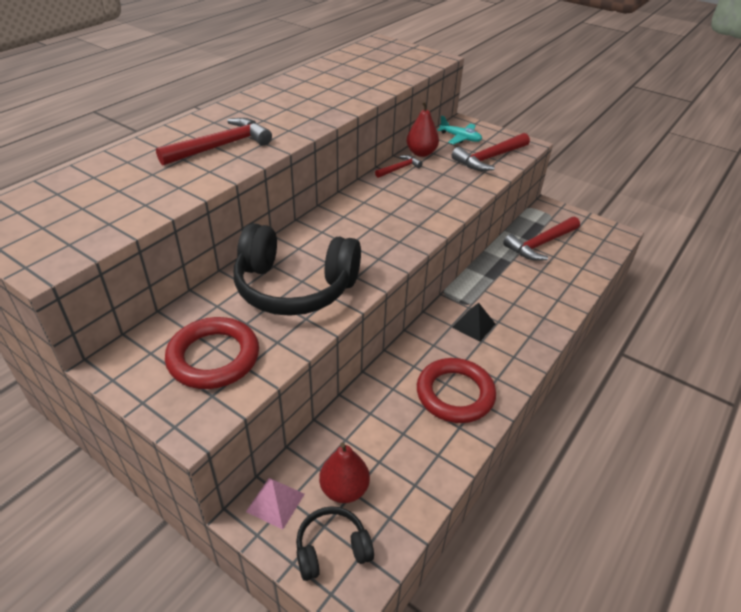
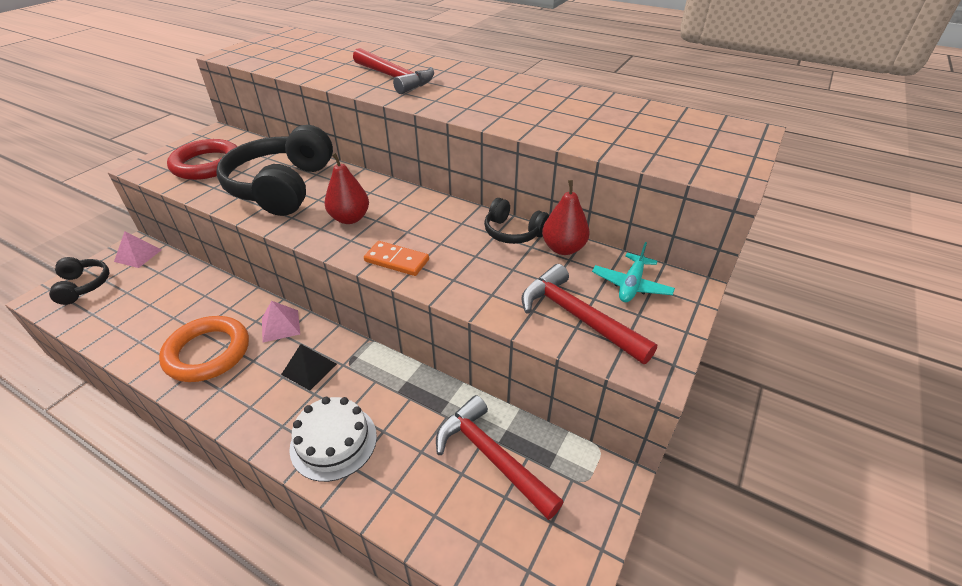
camera: 85 degrees right, 0 degrees up
red pear [319,443,370,503] -> red pear moved to [325,153,369,224]
red hammer [375,155,423,178] -> black headphones [484,198,550,244]
red ring [417,358,496,423] -> orange ring [159,316,249,382]
none -> pink pyramid [262,301,300,342]
none -> white cake [289,397,377,482]
none -> orange domino [364,241,429,276]

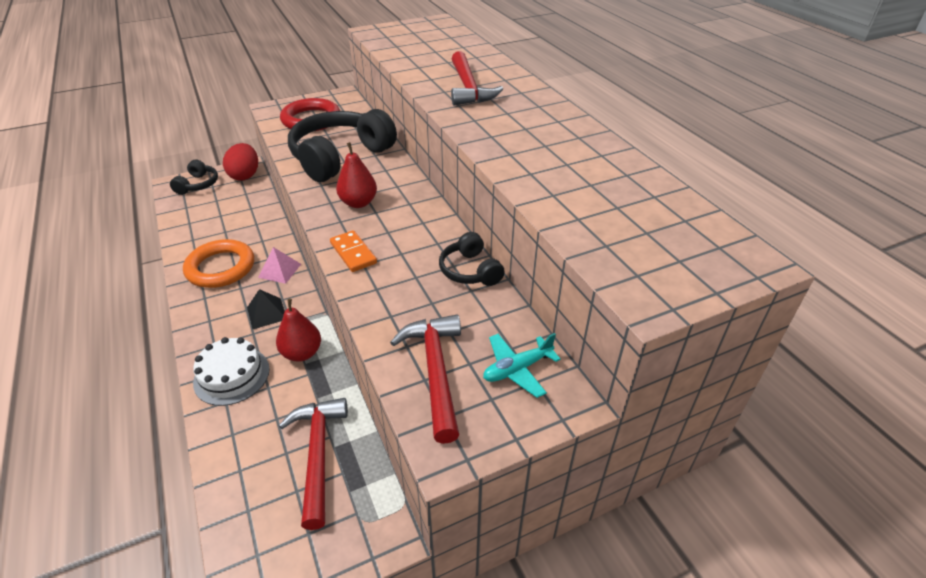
camera: 35 degrees right, 0 degrees up
pink pyramid [114,232,162,268] -> red egg [223,143,258,181]
red pear [542,180,590,255] -> red pear moved to [276,299,321,362]

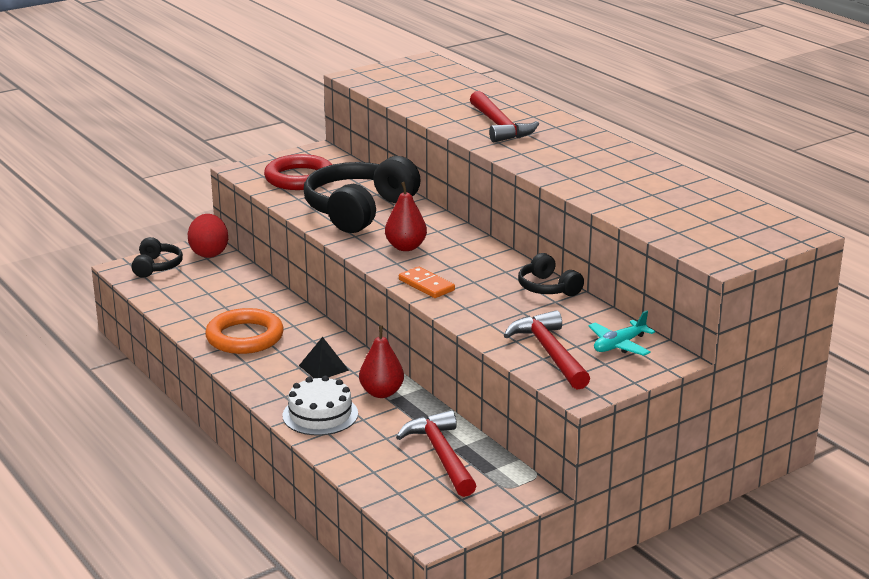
camera: 10 degrees left, 15 degrees down
pink pyramid [258,247,301,284] -> none

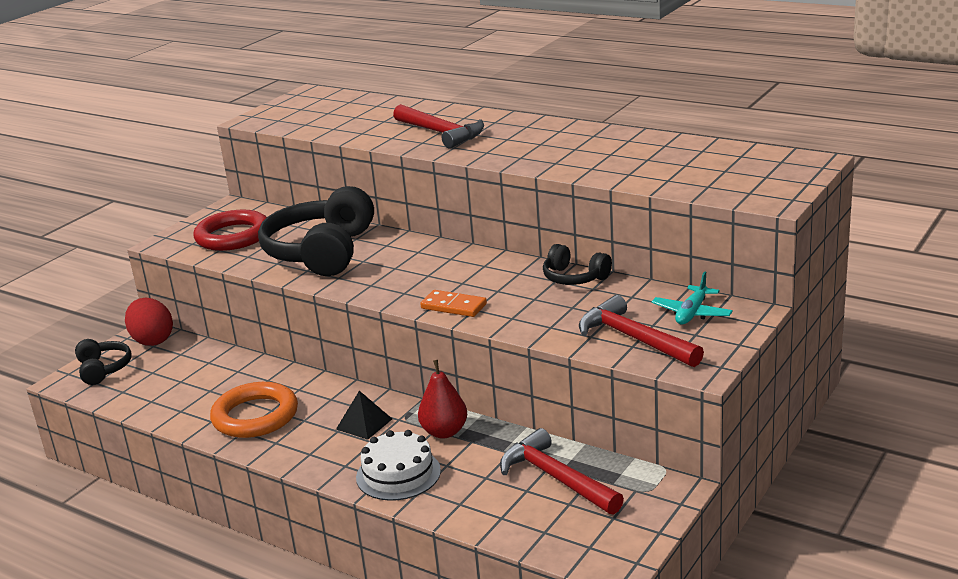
camera: 20 degrees left, 0 degrees up
red pear [385,182,427,251] -> none

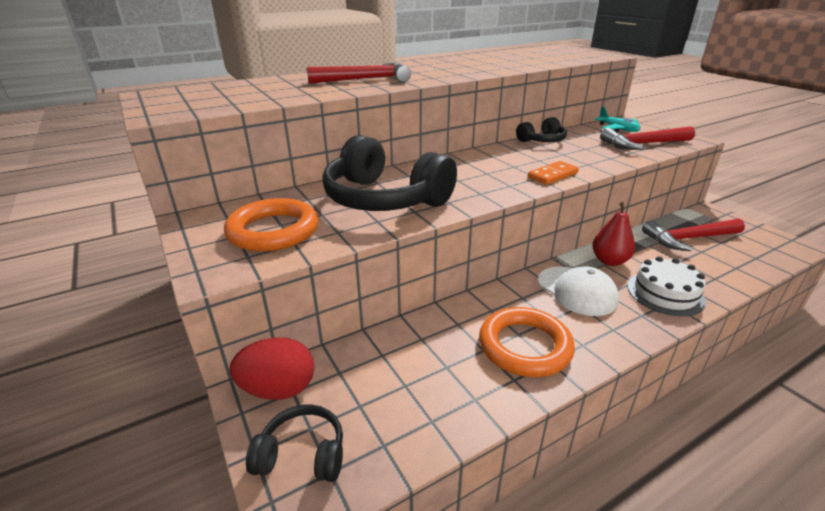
camera: 65 degrees left, 5 degrees up
red ring [193,210,267,251] -> orange ring [224,198,318,251]
black pyramid [336,391,392,440] -> white cap [538,266,619,316]

